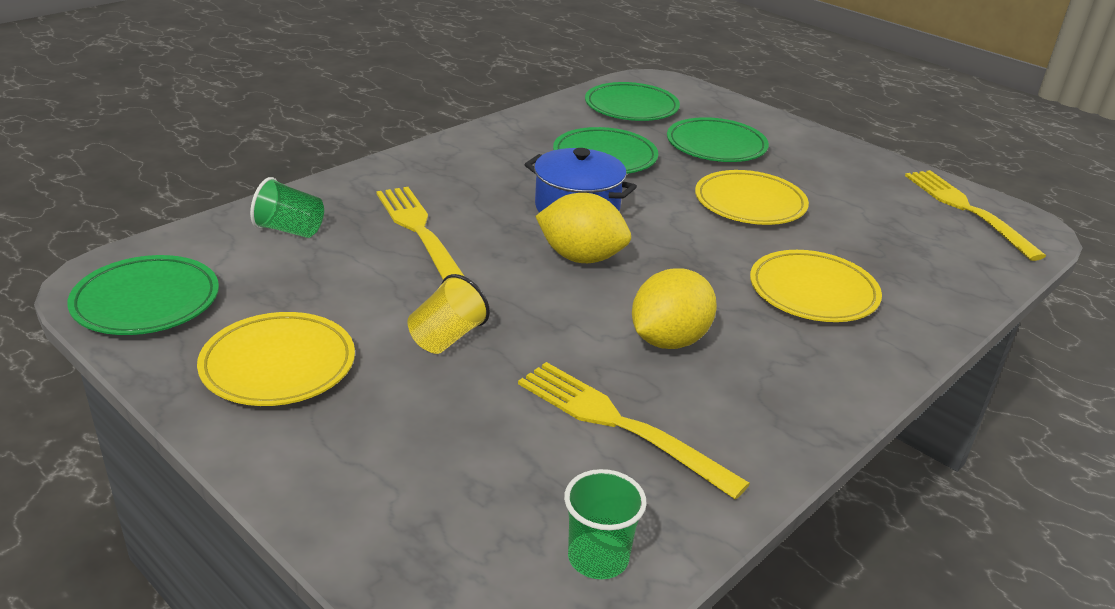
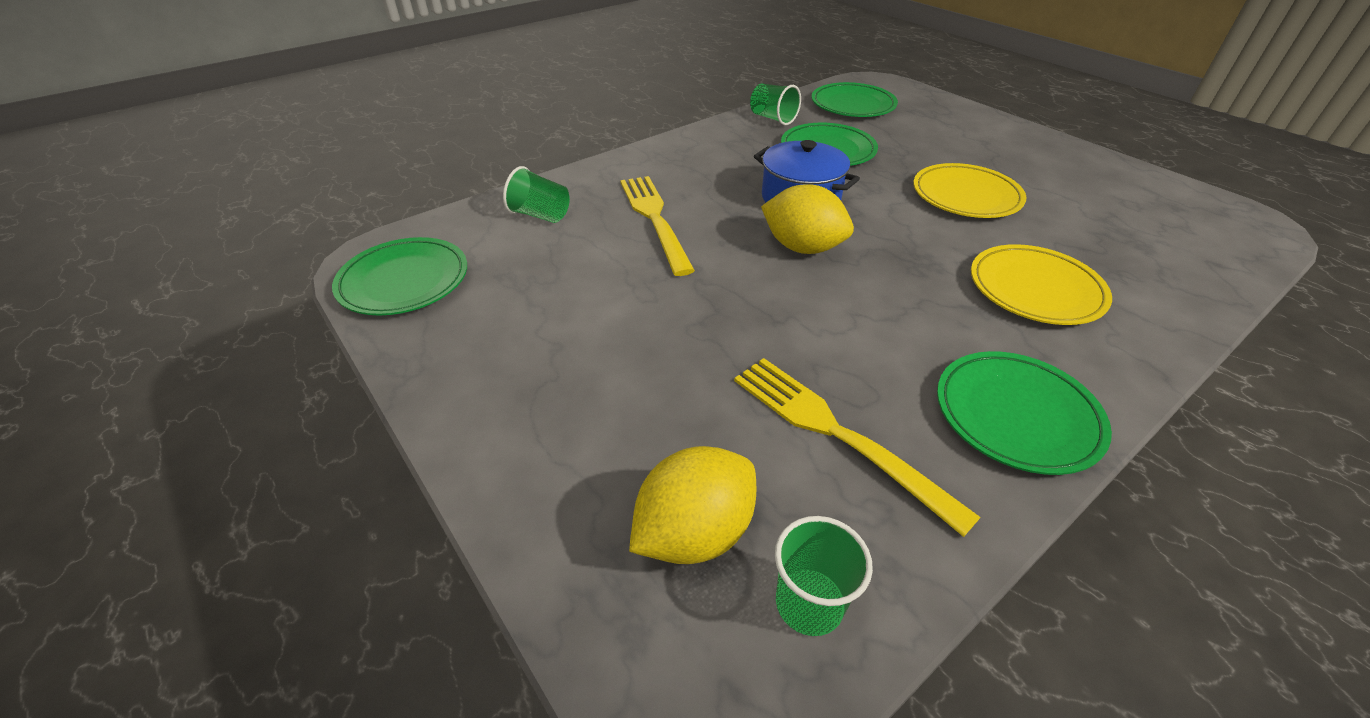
camera: 10 degrees right, 10 degrees up
yellow plate [197,312,355,406] -> none
yellow cup [407,274,490,354] -> none
yellow lemon [632,269,717,349] -> yellow lemon moved to [629,446,757,564]
green plate [667,117,769,162] -> green plate moved to [937,351,1112,475]
yellow fork [905,170,1046,261] -> none
none -> green cup [750,84,801,125]

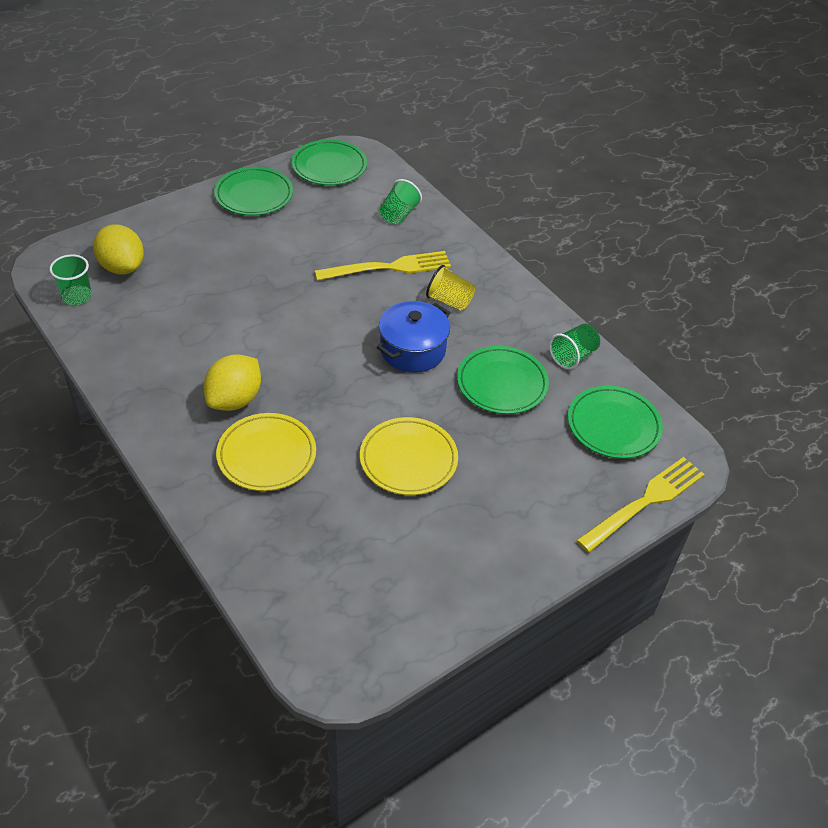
camera: 90 degrees right, 5 degrees up
yellow fork [734,358,981,537] -> yellow fork moved to [576,457,705,553]
yellow lemon [761,184,854,254] -> yellow lemon moved to [204,354,261,411]
green plate [937,351,1112,475] -> green plate moved to [214,167,293,216]
none -> yellow cup [426,265,475,310]

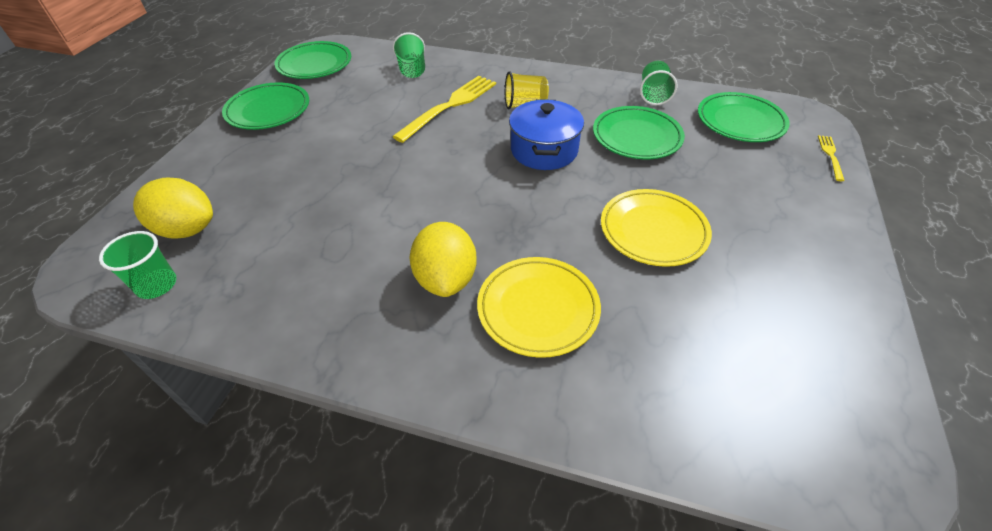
camera: 35 degrees left, 0 degrees up
yellow fork [576,457,705,553] -> yellow fork [818,135,845,181], size x0.48

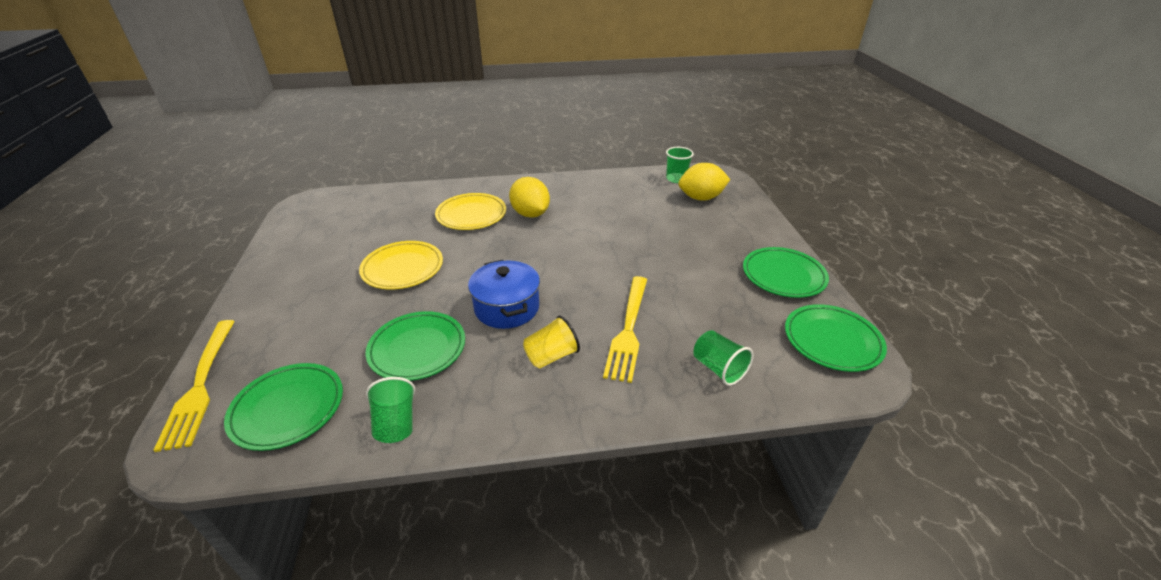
camera: 155 degrees right, 10 degrees down
yellow fork [818,135,845,181] -> yellow fork [153,320,235,452], size x2.07

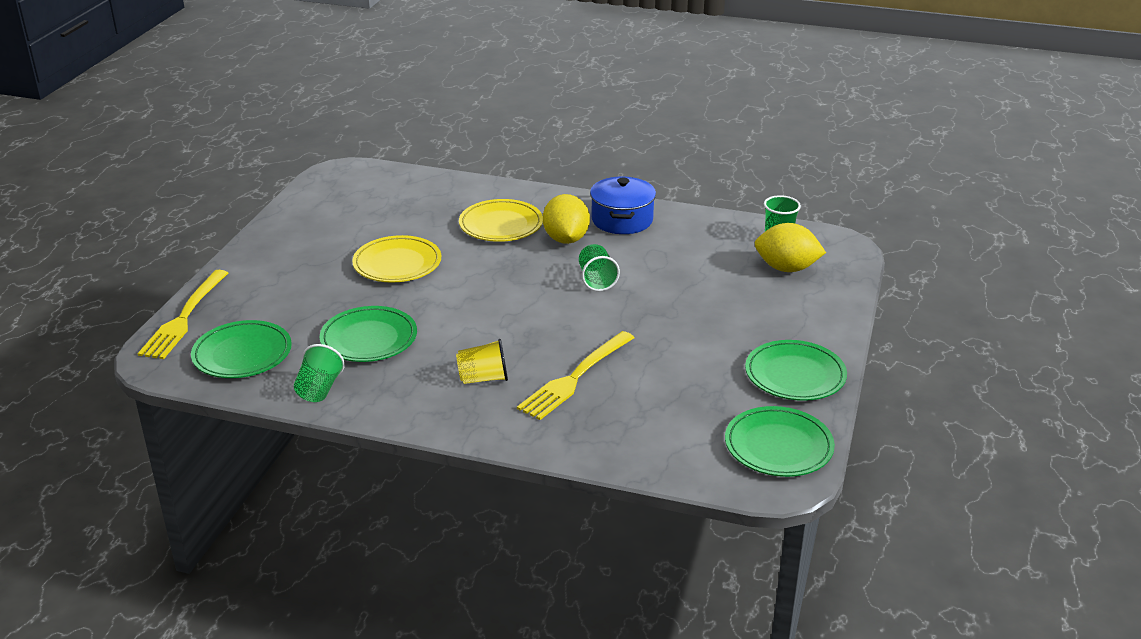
camera: 25 degrees right, 5 degrees down
blue pot [468,259,540,329] -> blue pot moved to [590,177,656,234]
green cup [693,330,753,386] -> green cup moved to [579,244,620,291]

